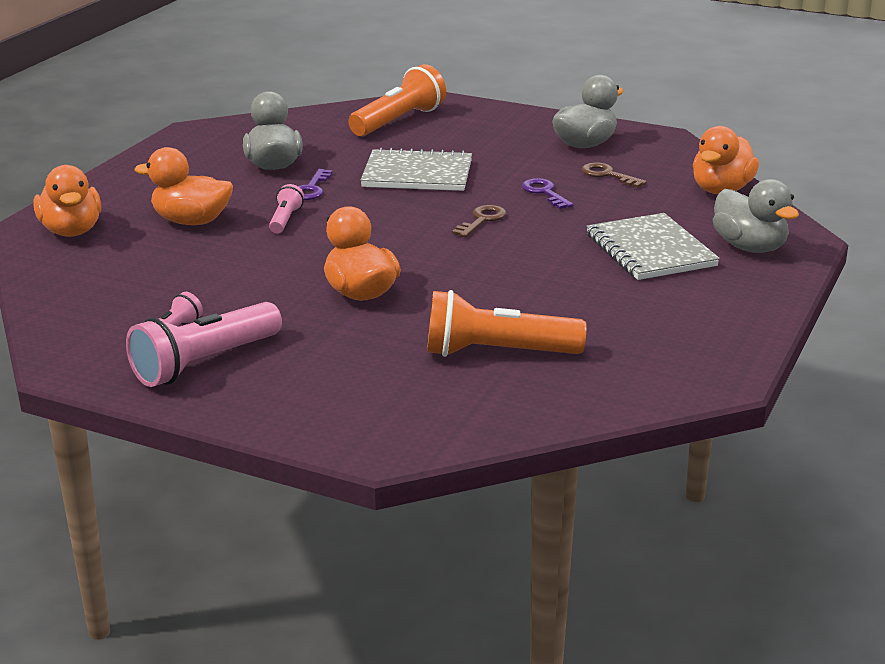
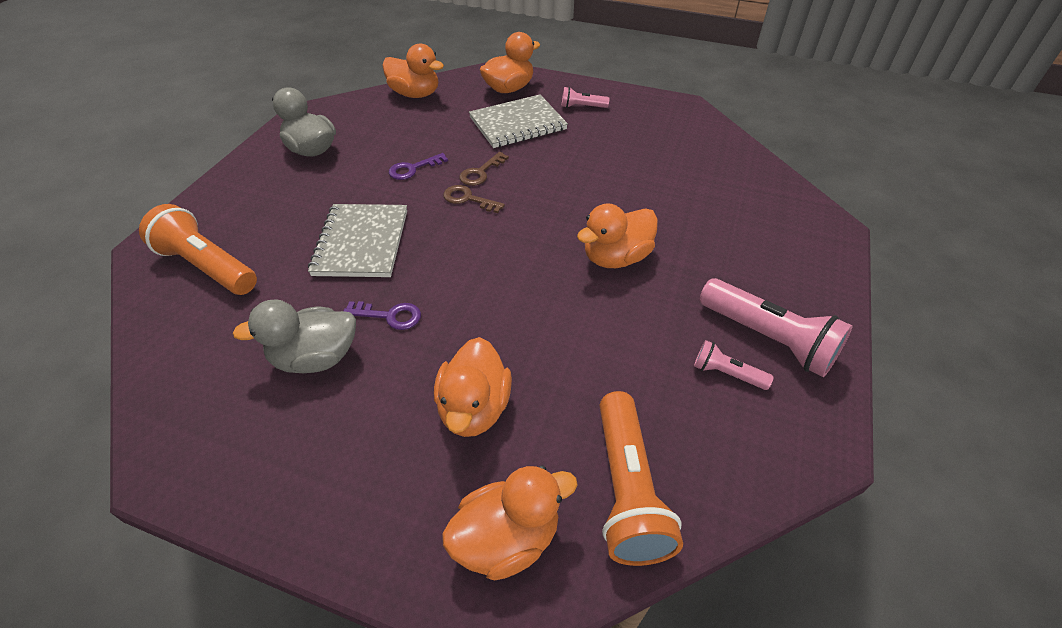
camera: 95 degrees left, 20 degrees up
pink flashlight [269,184,304,233] -> pink flashlight moved to [562,87,609,108]
orange flashlight [427,290,586,357] -> orange flashlight moved to [600,391,683,566]
brown key [582,162,647,188] -> brown key moved to [459,152,509,186]
grey duck [713,179,799,253] -> orange duck [480,32,540,93]

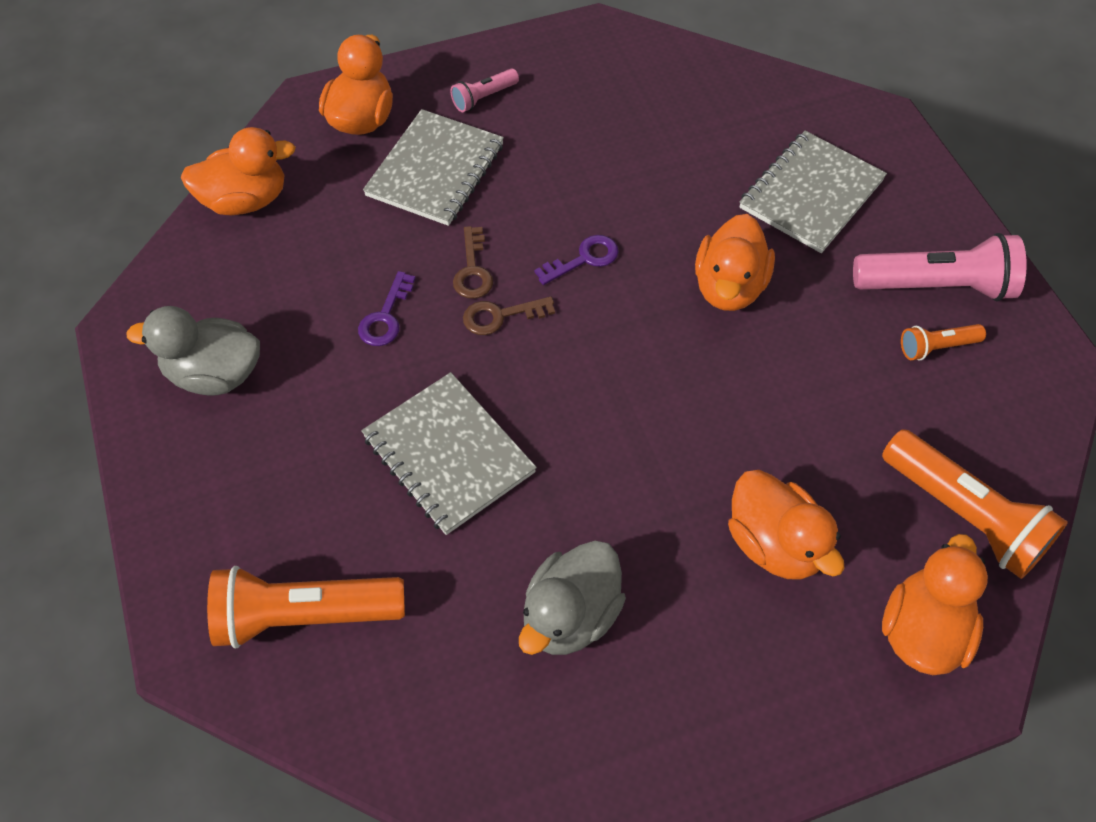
camera: 40 degrees left, 10 degrees up
purple key [344,301,421,330] -> purple key moved to [534,235,619,285]
pink flashlight [694,340,774,390] -> orange flashlight [901,324,986,361]
none -> grey notebook [740,131,887,253]

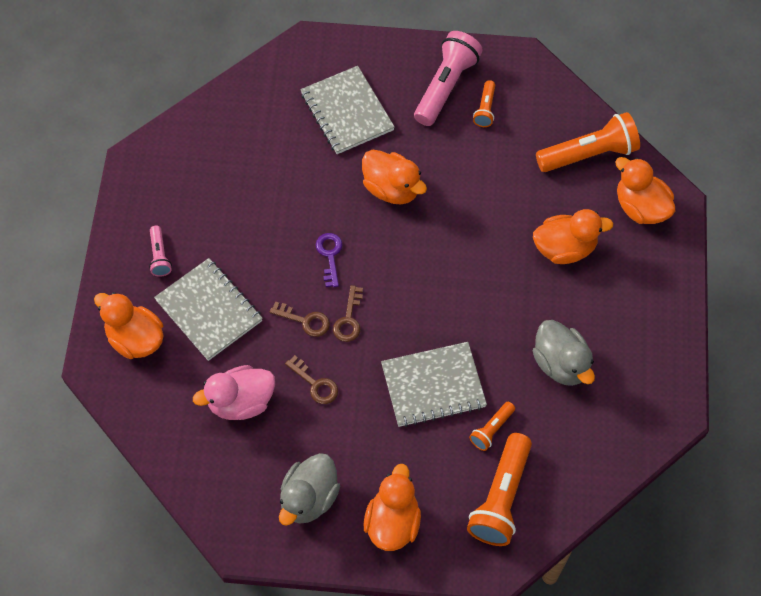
camera: 65 degrees left, 5 degrees up
orange duck [181,127,296,215] -> orange duck moved to [364,464,421,551]
purple key [358,271,416,346] -> brown key [285,355,338,404]
none -> pink duck [193,365,275,420]
none -> orange flashlight [469,402,515,451]

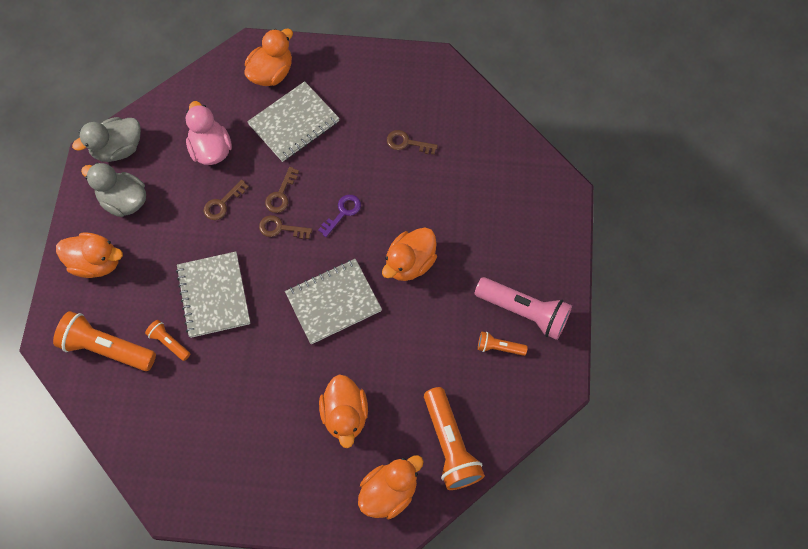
camera: 90 degrees right, 5 degrees up
pink flashlight [149,226,172,277] -> none
grey notebook [301,66,395,154] -> grey notebook moved to [285,259,382,344]
purple key [316,233,343,287] -> purple key turned 45 degrees counterclockwise [318,195,361,237]
grey duck [533,320,595,386] -> grey duck moved to [72,117,141,162]
none -> brown key [387,130,438,155]

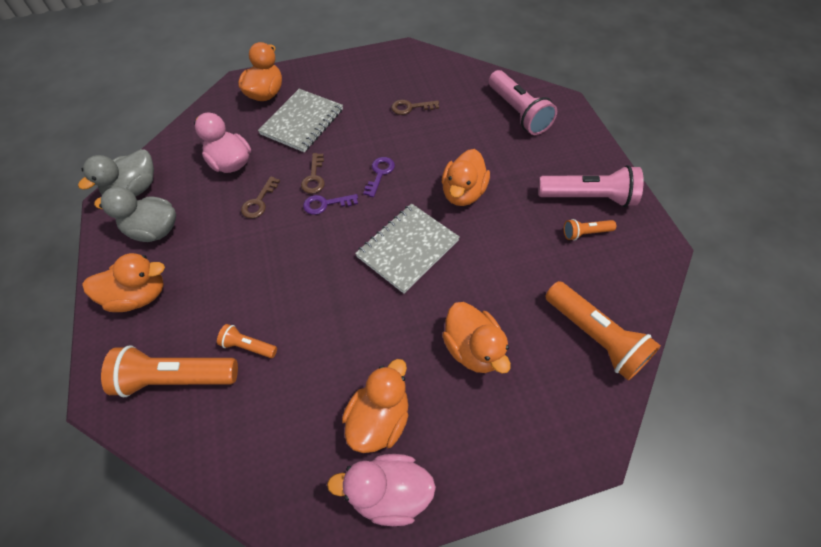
camera: 20 degrees left, 10 degrees down
grey notebook [176,251,250,338] -> none
brown key [259,215,312,239] -> purple key [303,194,358,215]
orange duck [358,455,424,519] -> orange duck moved to [342,359,408,453]
none -> pink duck [327,454,436,526]
none -> pink flashlight [489,70,557,135]

